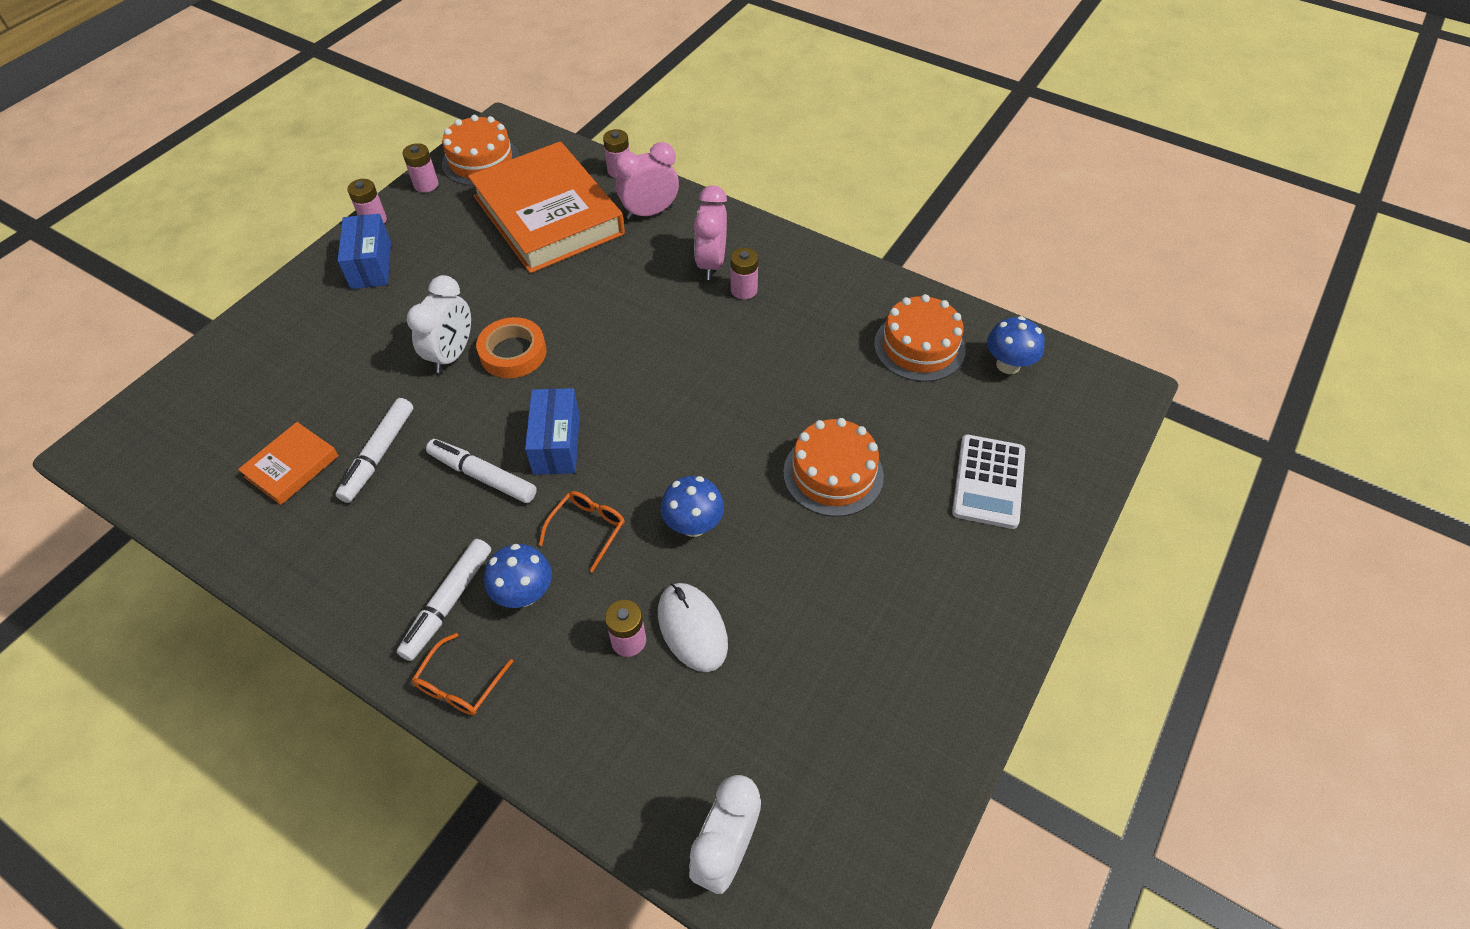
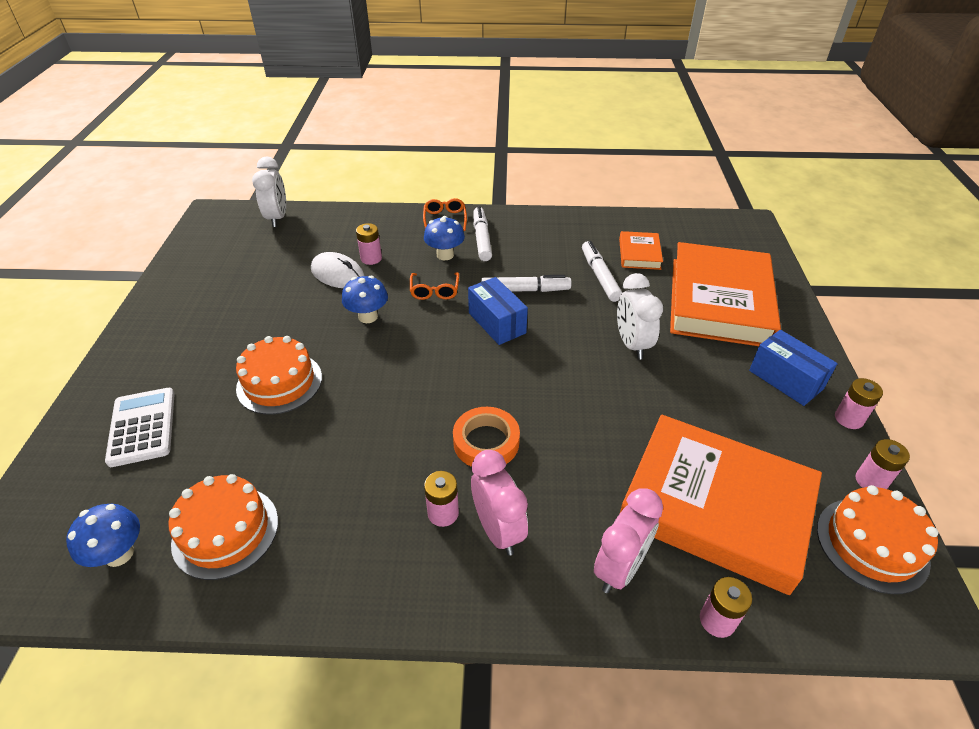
camera: 150 degrees right, 10 degrees down
orange tape [476,317,546,378] -> orange tape moved to [453,407,520,467]
none -> orange book [670,242,781,346]

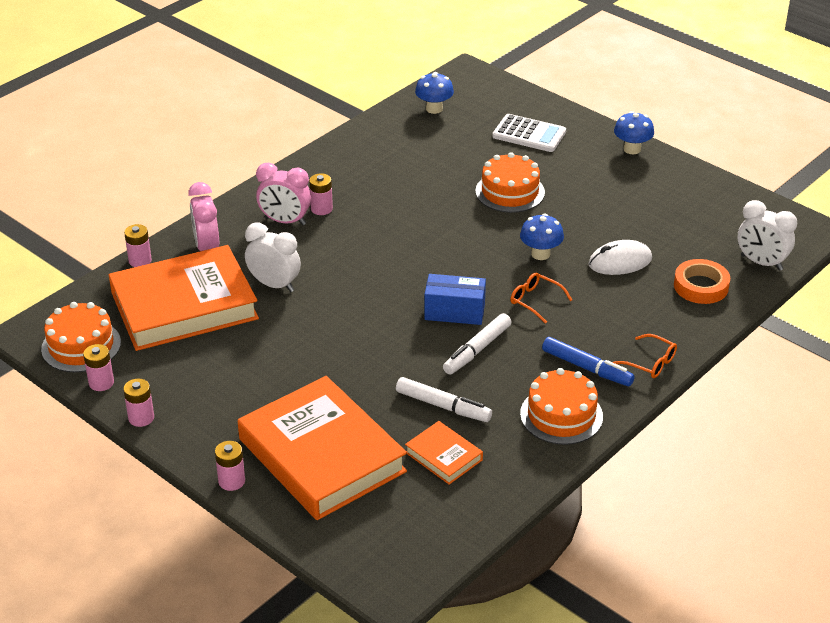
camera: 130 degrees right, 5 degrees down
orange cake [168,474,278,580] -> orange cake moved to [520,368,603,445]
pink battery [356,223,382,265] -> pink battery moved to [215,441,245,491]
blue mushroom [424,216,465,260] -> blue mushroom moved to [614,111,654,154]
orange tape [453,407,520,467] -> orange tape moved to [674,259,730,304]
white marker [473,206,492,261] -> blue marker [542,337,635,386]
white clock [617,273,663,359] -> white clock moved to [245,223,301,292]
blue box [749,330,838,406] -> none

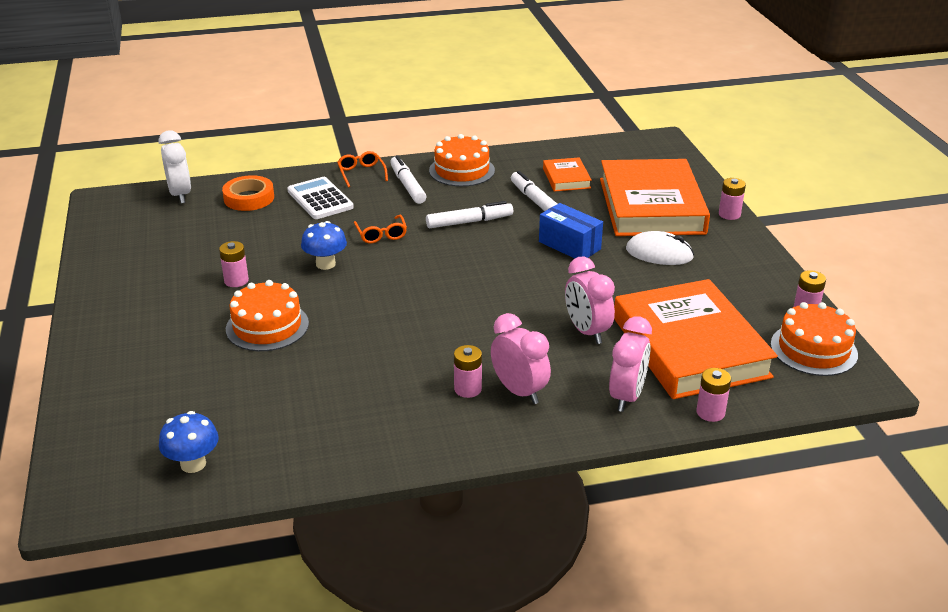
camera: 145 degrees left, 5 degrees down
orange book [109,245,259,351] -> orange book turned 60 degrees clockwise [614,279,778,399]
pink battery [123,378,154,427] -> pink battery moved to [219,241,249,287]
white clock [245,223,301,292] -> pink clock [565,257,615,344]
blue box [424,274,486,325] -> blue box moved to [539,203,603,258]
white calculator [492,114,566,152] -> white calculator moved to [287,177,354,219]
blue marker [542,337,635,386] -> white marker [390,155,426,204]
white mouse [588,240,652,275] -> white mouse moved to [626,231,694,265]
blue mushroom [614,111,654,154] -> none

